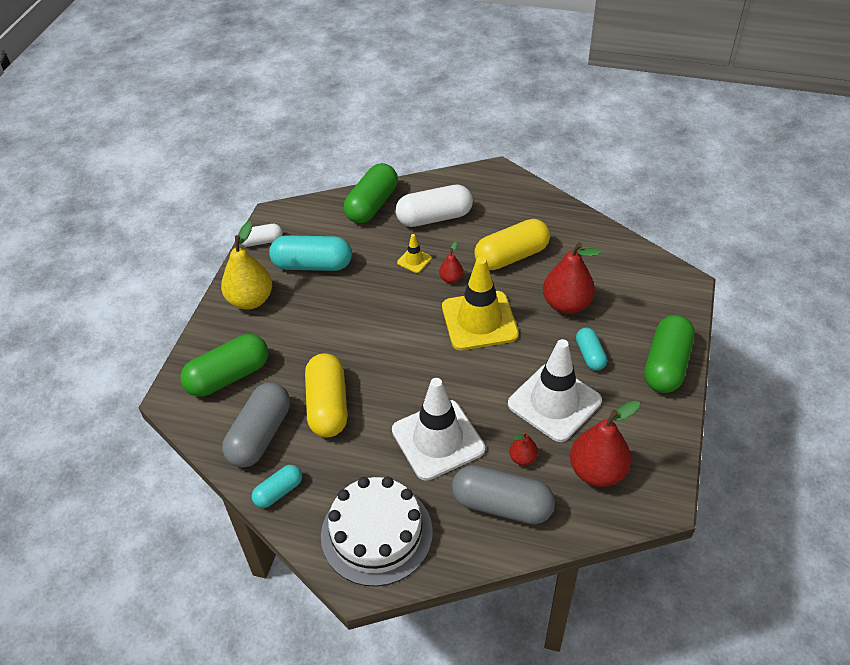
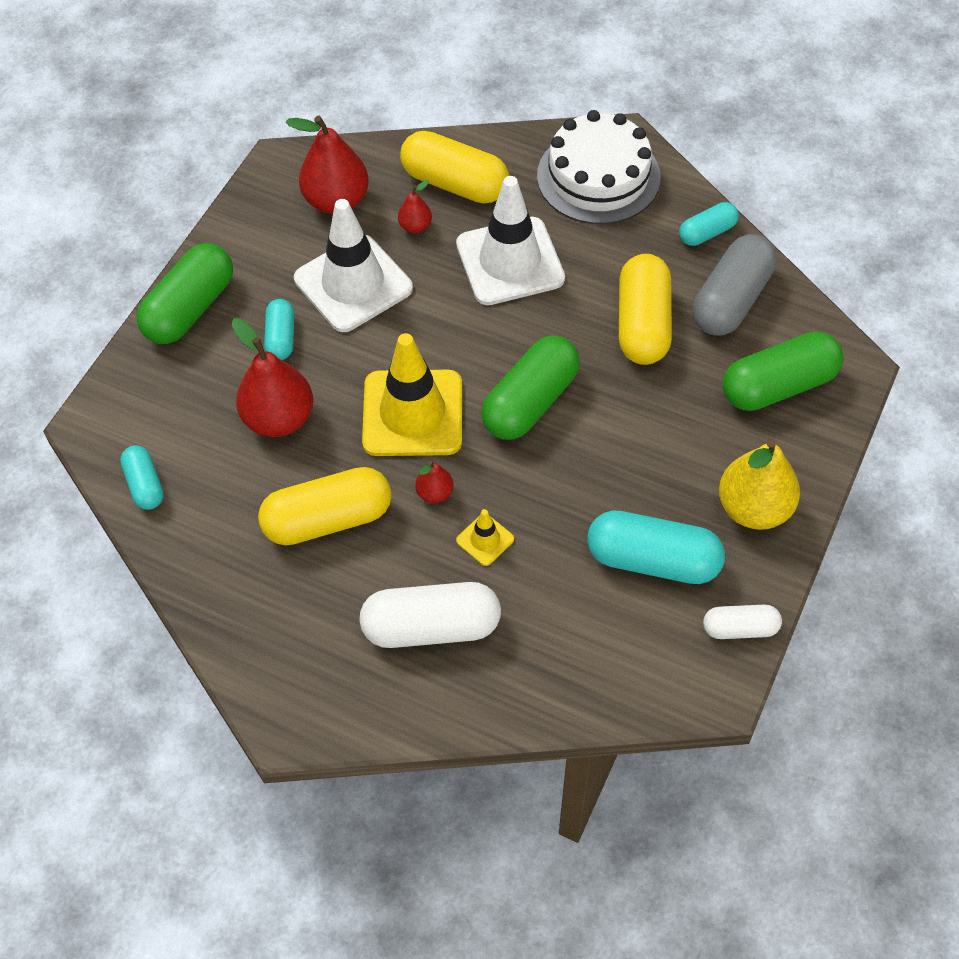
camera: 170 degrees left, 10 degrees up
green capsule [344,163,398,223] -> green capsule moved to [481,336,580,440]
grey capsule [452,465,555,524] -> yellow capsule [400,131,509,203]
none -> turquoise capsule [120,445,164,510]

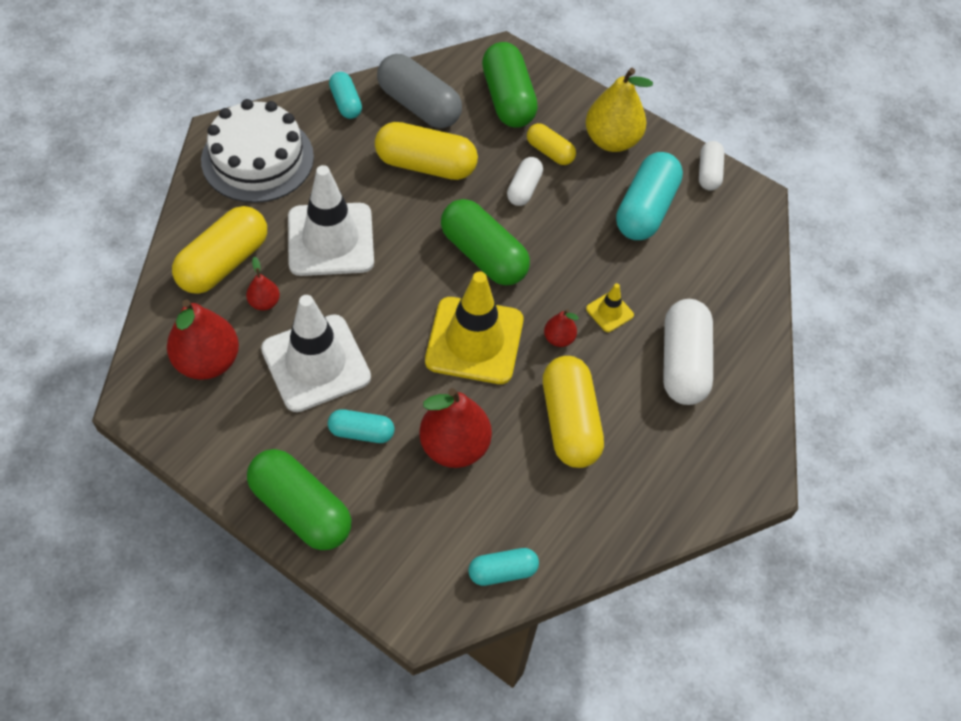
camera: 85 degrees left, 0 degrees up
none -> white capsule [507,157,543,206]
none -> yellow capsule [527,123,576,165]

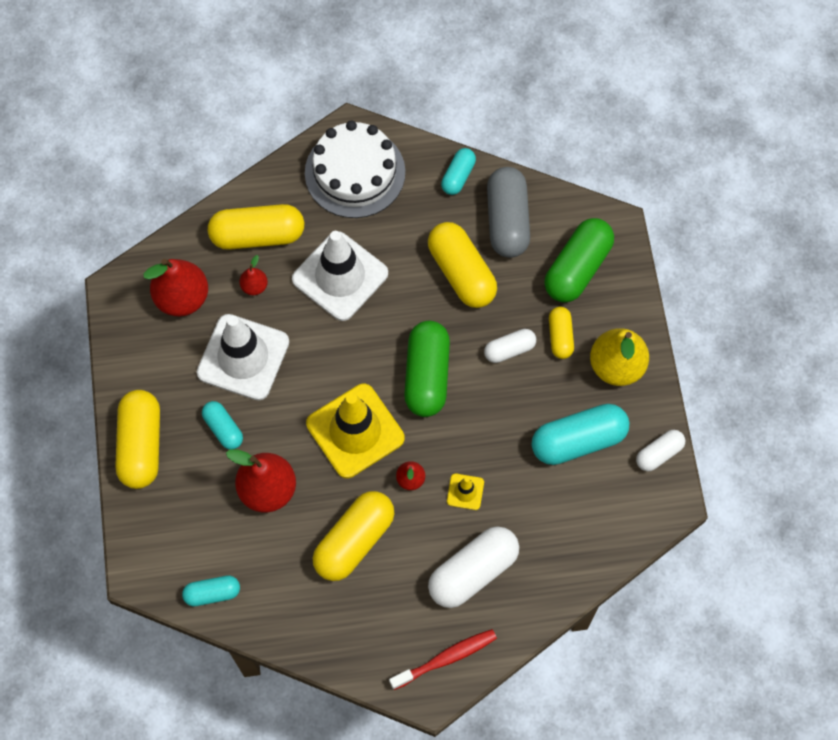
camera: 50 degrees right, 10 degrees up
green capsule [247,449,351,550] -> yellow capsule [115,390,160,489]
turquoise capsule [468,548,539,586] -> turquoise capsule turned 45 degrees counterclockwise [182,575,240,606]
none -> red toothbrush [389,629,497,690]

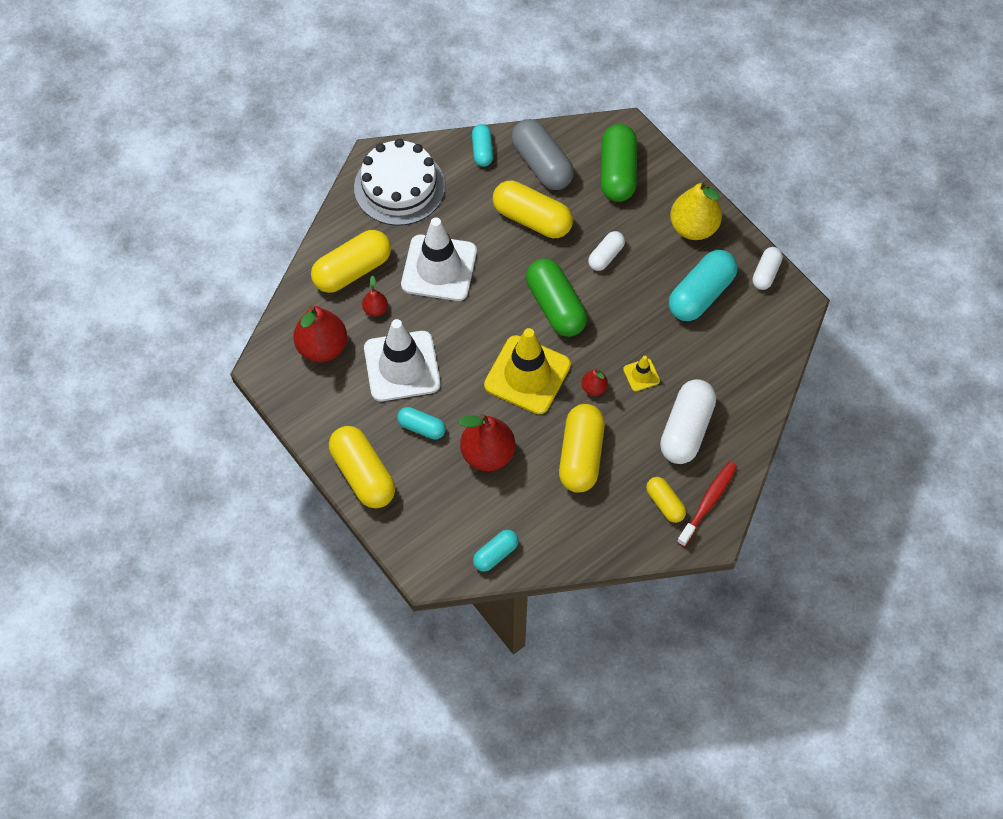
camera: 30 degrees left, 5 degrees down
yellow capsule [549,307,574,359] -> yellow capsule moved to [646,477,686,523]

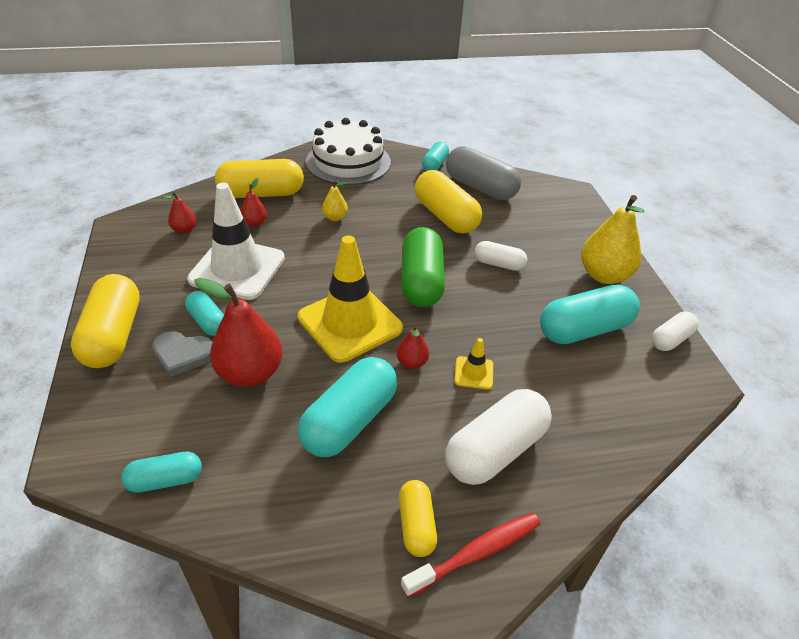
camera: 25 degrees right, 20 degrees down
red pear [293,305,347,362] -> red pear [162,192,197,234], size x0.49
white traffic cone [401,218,477,301] -> yellow pear [322,180,348,221]
grey capsule [511,119,574,190] -> grey capsule turned 45 degrees counterclockwise [446,146,521,200]
yellow capsule [559,404,605,493] -> turquoise capsule [298,357,397,457]
white capsule [588,231,625,271] -> white capsule turned 45 degrees clockwise [474,241,527,271]
green capsule [601,124,637,202] -> none
none -> grey heart [152,332,213,377]

